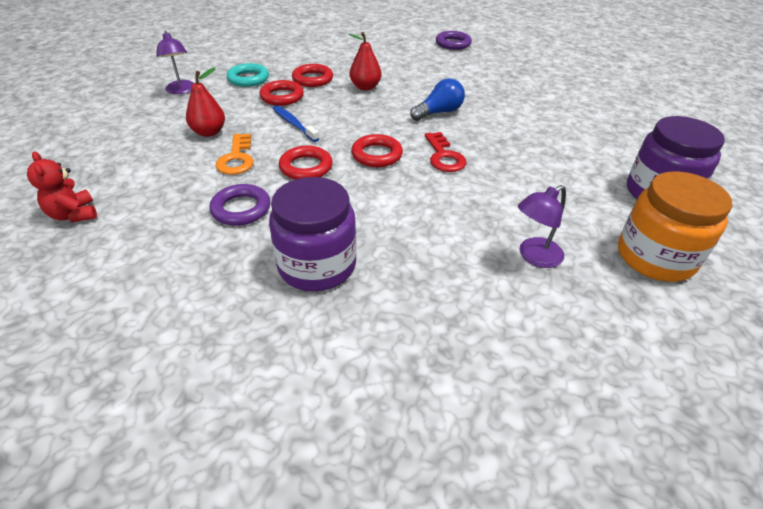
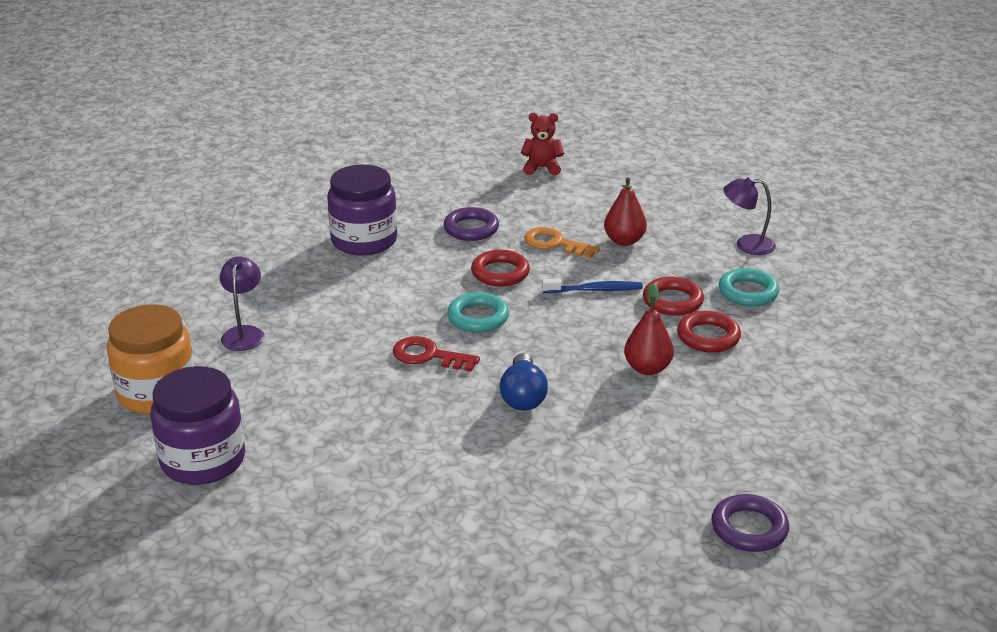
camera: 125 degrees right, 10 degrees down
red ring [351,134,403,167] -> turquoise ring [447,292,509,332]

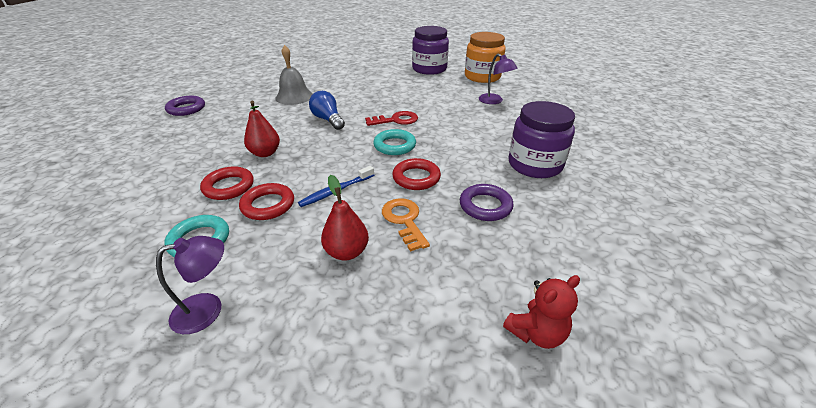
camera: 145 degrees right, 5 degrees up
orange key [524,227,600,259] -> orange key turned 105 degrees counterclockwise [382,198,430,252]
none -> grey bell [275,45,313,105]

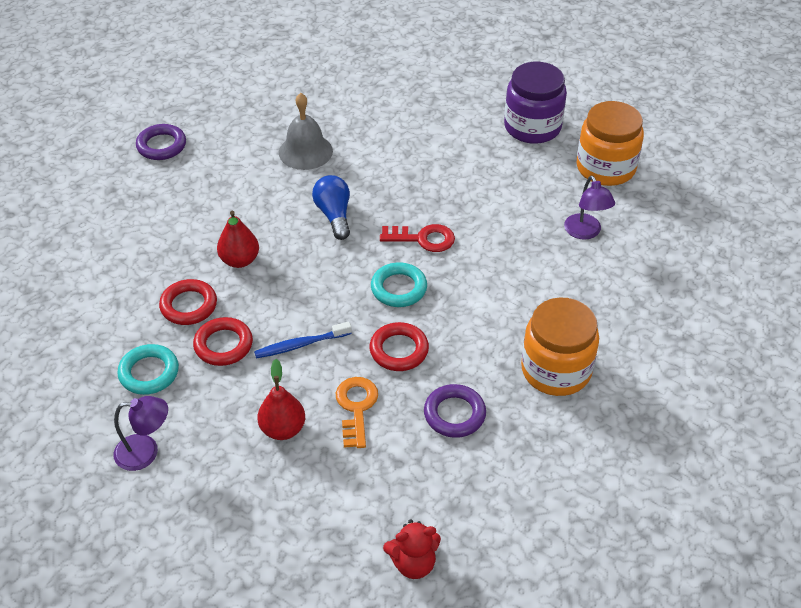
camera: 20 degrees right, 10 degrees up
purple jar [508,101,575,178] -> orange jar [521,298,599,396]

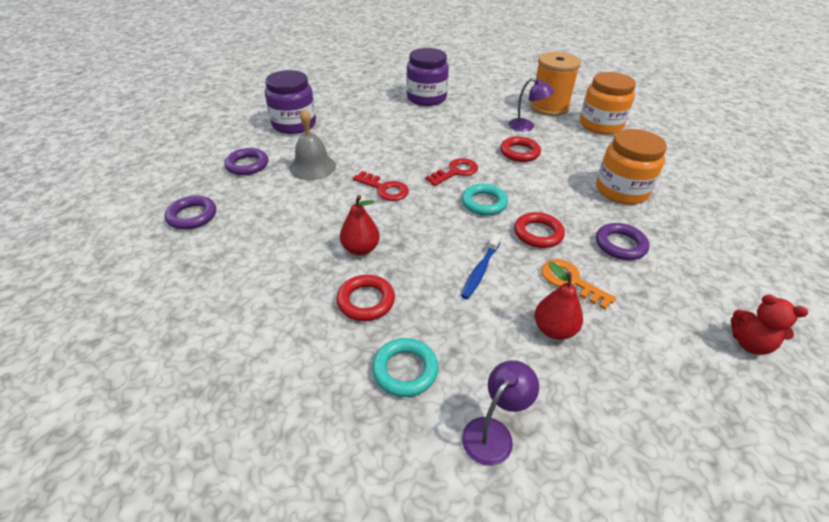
camera: 45 degrees left, 5 degrees down
red ring [193,317,253,366] -> red ring moved to [500,136,541,162]
blue light bulb [312,175,350,240] -> red key [353,171,409,201]
red teddy bear [383,520,441,579] -> red teddy bear turned 90 degrees clockwise [731,295,808,355]
orange jar [577,101,644,186] -> orange jar moved to [580,72,636,135]
none -> purple ring [224,148,268,175]
none -> purple jar [265,70,316,134]
none -> orange spool [530,52,581,116]

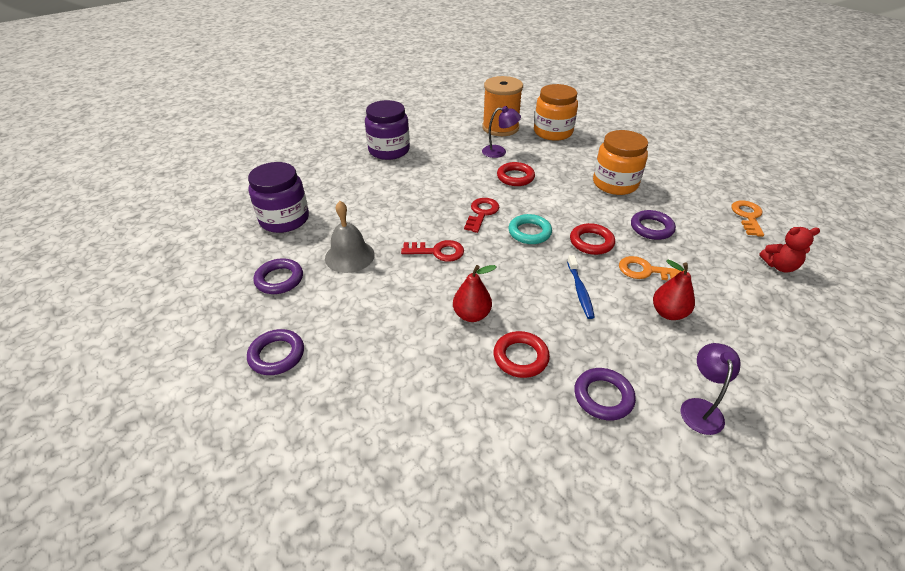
camera: 30 degrees left, 0 degrees up
turquoise ring [372,338,439,397] -> purple ring [574,368,636,420]
none -> orange key [731,200,764,237]

